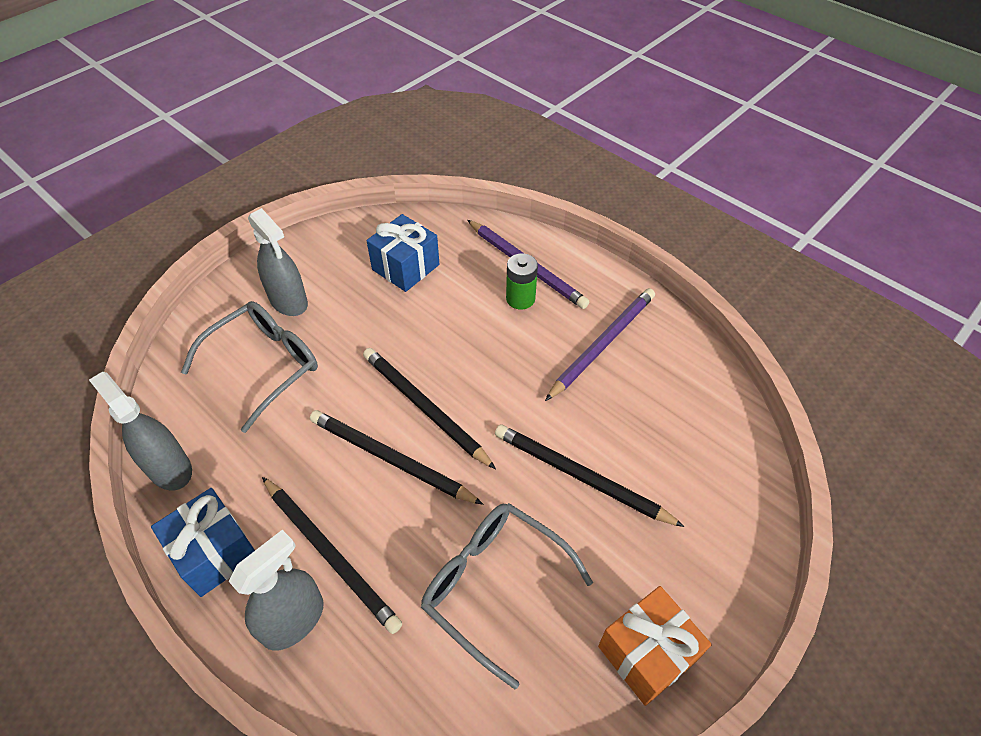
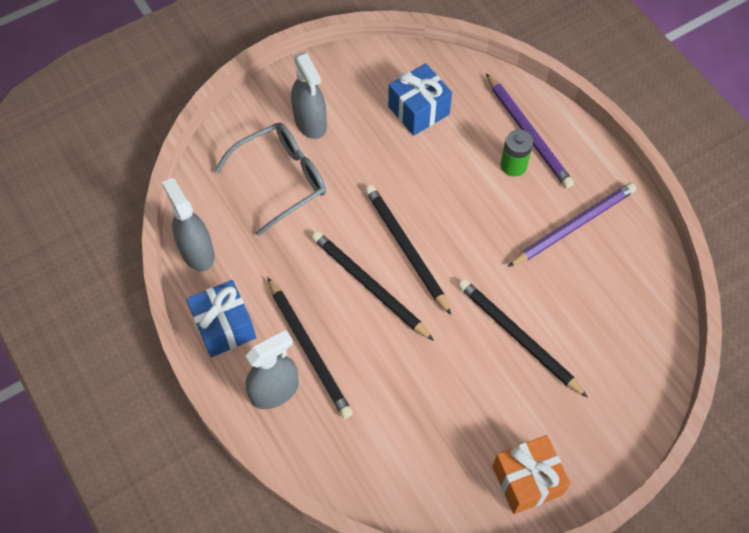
camera: 15 degrees right, 10 degrees up
grey glasses [421,503,593,689] -> none

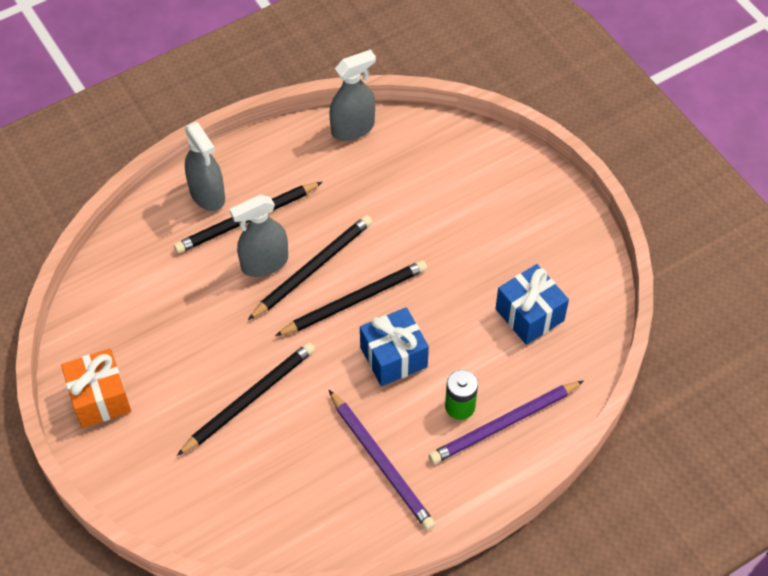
camera: 90 degrees right, 5 degrees down
blue gift [186,280,256,357] -> blue gift moved to [360,307,429,386]
grey glasses [214,123,326,236] -> none
grey spray bottle [291,52,327,139] -> grey spray bottle moved to [230,195,288,277]

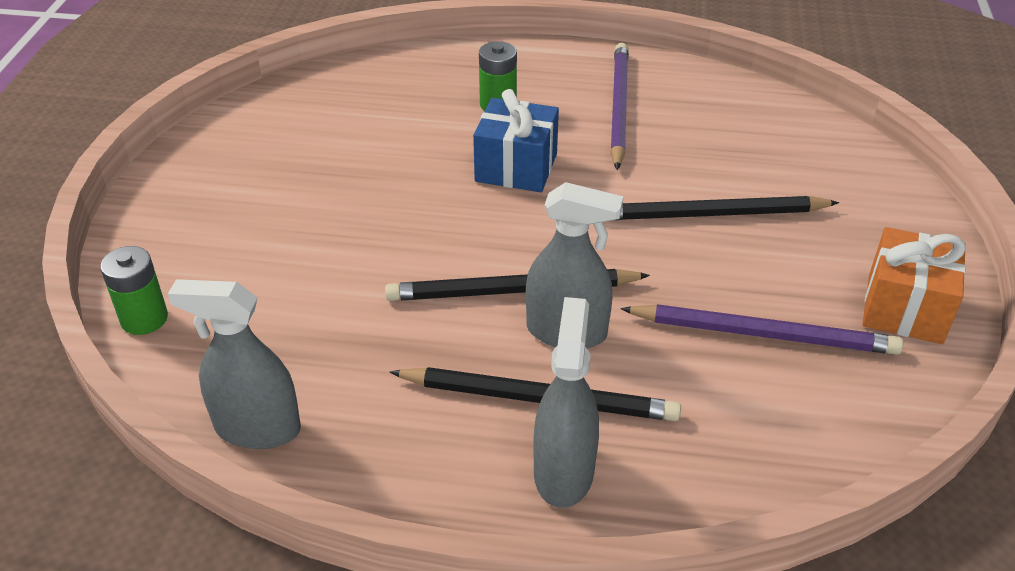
camera: 140 degrees left, 15 degrees down
black pencil [275,260,427,336] -> none
purple pencil [429,381,583,464] -> purple pencil moved to [620,304,903,355]
blue gift [495,264,569,345] -> none
none -> green battery [100,246,168,335]

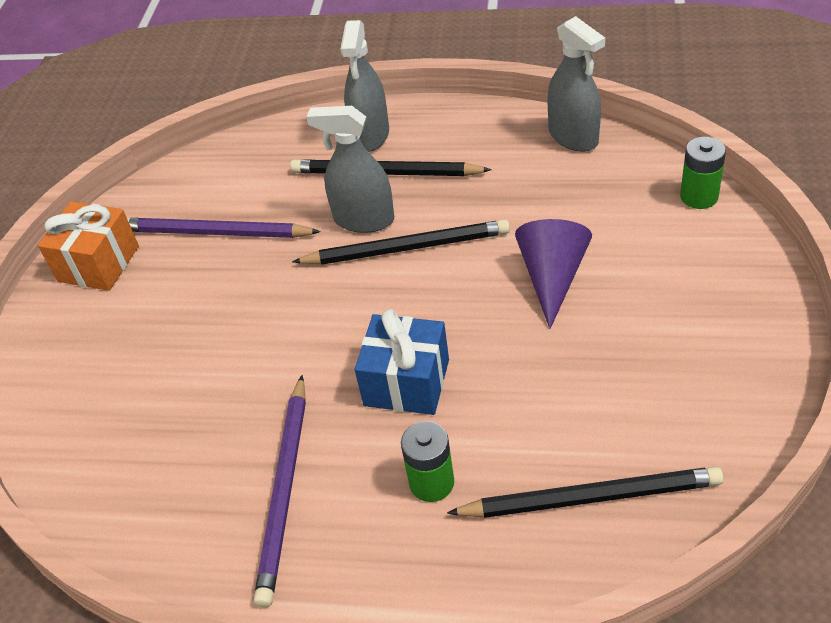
camera: 175 degrees left, 5 degrees up
grey spray bottle [168,279,301,449] -> grey spray bottle turned 45 degrees clockwise [547,16,605,152]
black pencil [617,196,839,220] -> black pencil moved to [447,466,724,518]
none -> purple cone [515,219,592,329]

